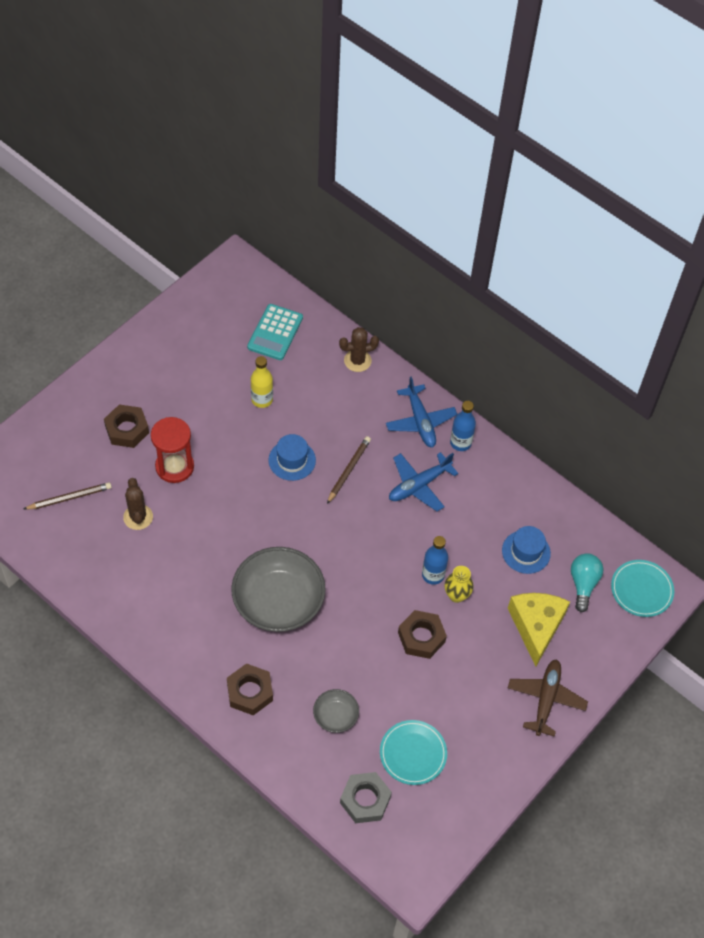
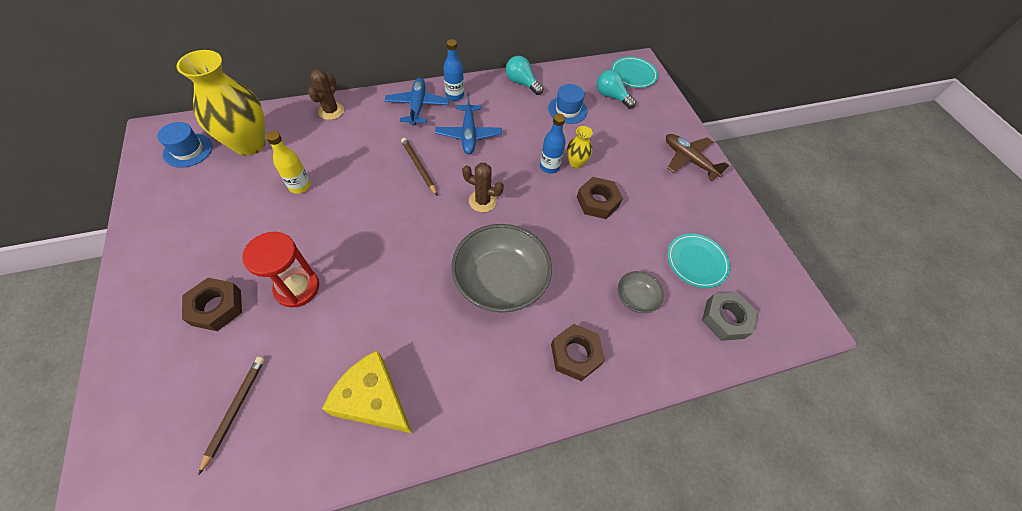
camera: 60 degrees left, 0 degrees up
brown cactus [123,478,153,530] -> brown cactus moved to [462,163,504,212]
turquoise calculator [247,304,303,360] -> yellow vase [177,50,266,156]
blue hat [268,434,316,481] -> blue hat moved to [157,122,213,168]
blue plane [386,376,457,447] -> blue plane turned 105 degrees counterclockwise [385,78,449,126]
yellow cheese [508,593,570,666] -> yellow cheese moved to [322,350,412,433]
none -> turquoise light bulb [506,56,544,95]

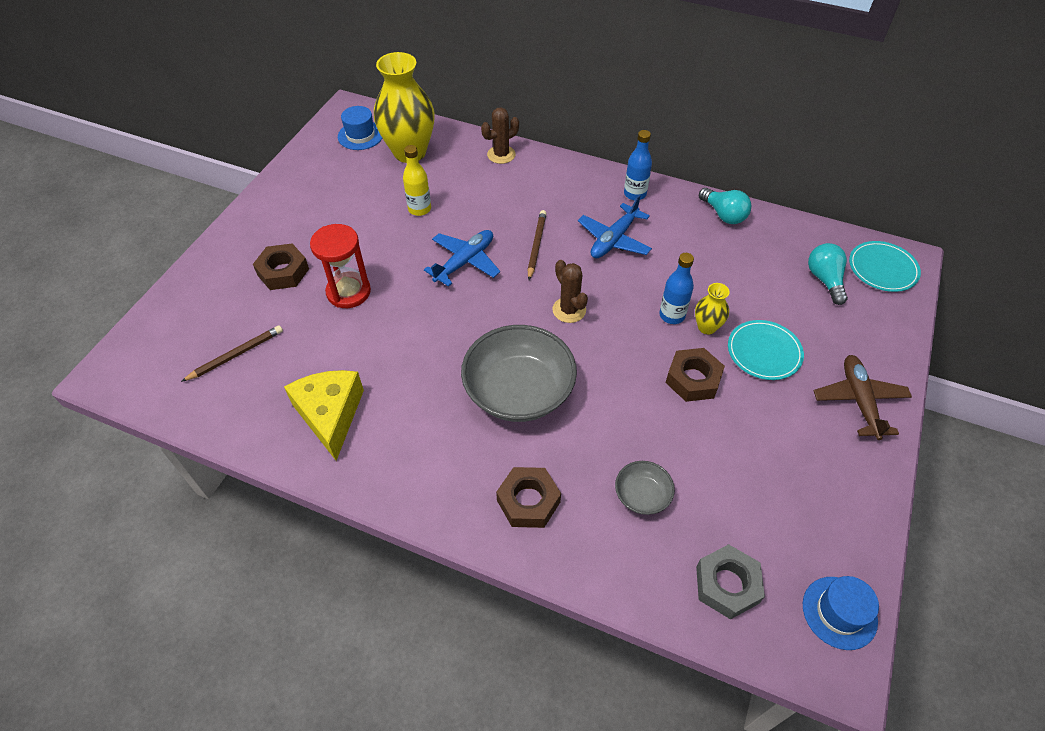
camera: 45 degrees right, 5 degrees down
blue plane [385,78,449,126] -> blue plane moved to [424,230,500,287]
turquoise light bulb [506,56,544,95] -> turquoise light bulb turned 150 degrees clockwise [699,188,751,224]
blue hat [548,84,587,124] -> blue hat moved to [803,576,879,650]
turquoise plate [667,234,730,288] -> turquoise plate moved to [728,320,804,380]

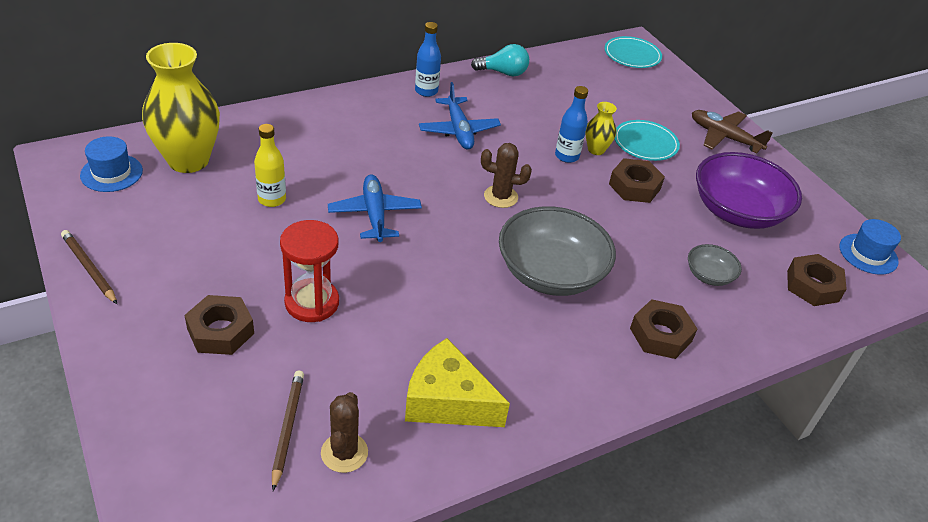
camera: 55 degrees left, 10 degrees down
brown cactus [481,107,519,164] -> brown cactus moved to [321,392,368,473]
brown pencil [528,210,547,280] -> brown pencil moved to [61,230,117,304]
grey nut [696,544,765,619] -> brown nut [787,254,847,306]
turquoise light bulb [808,243,848,305] -> none
none -> purple bowl [696,152,802,229]

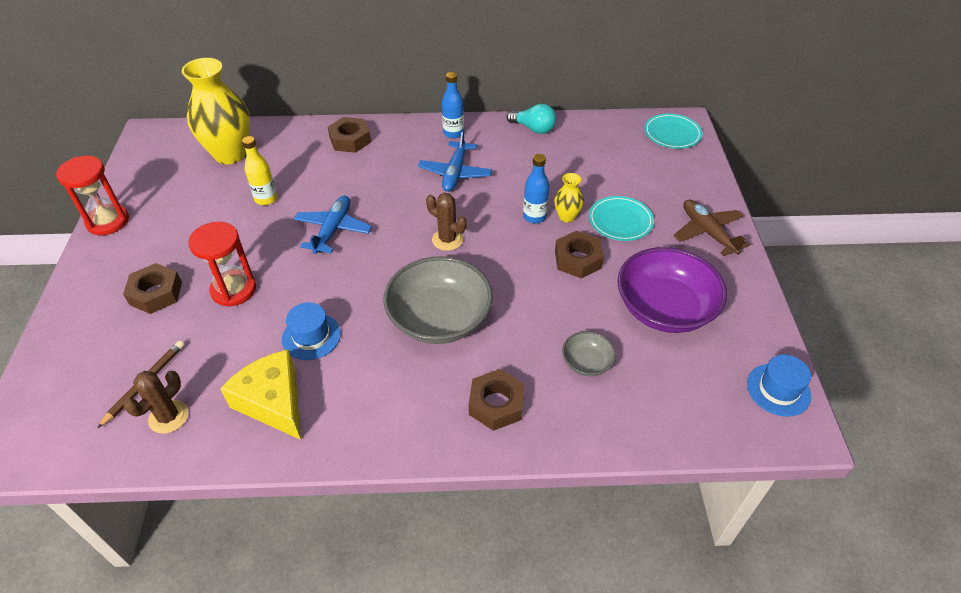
camera: 30 degrees right, 5 degrees up
brown pencil [61,230,117,304] -> red hourglass [56,156,129,235]
blue hat [80,136,143,192] -> blue hat moved to [282,302,341,360]
brown nut [787,254,847,306] -> brown nut moved to [328,117,371,153]

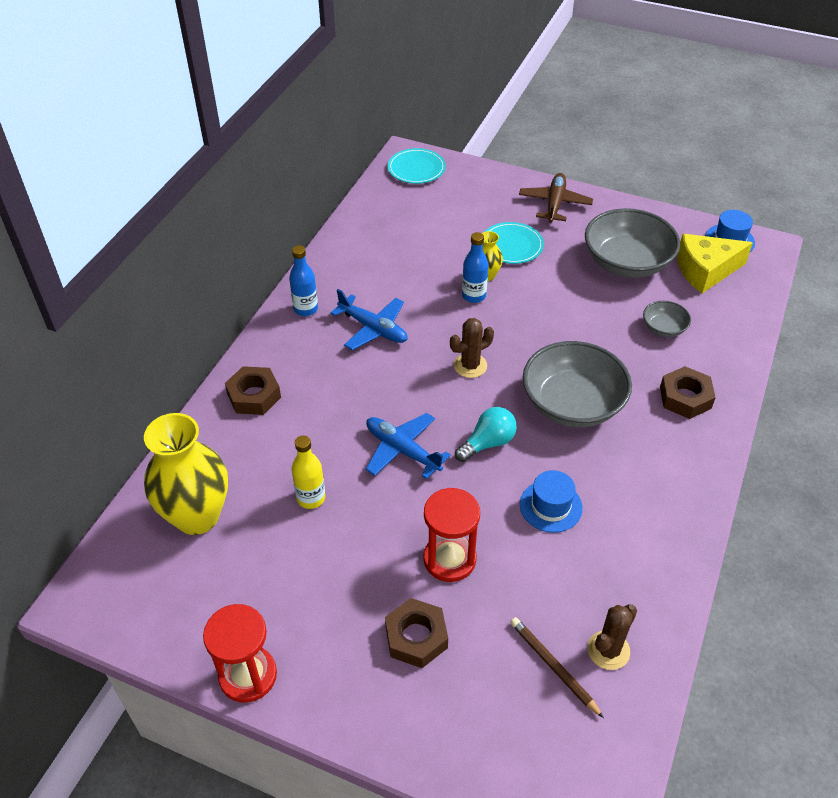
camera: 65 degrees left, 0 degrees up
brown cactus [124,371,189,434] -> brown cactus turned 75 degrees clockwise [587,604,637,670]
yellow cheese [220,350,301,440] -> yellow cheese moved to [677,234,753,293]
turquoise light bulb [506,104,556,134] -> turquoise light bulb moved to [455,407,517,462]
brown nut [555,231,604,279] -> none
purple bowl [617,247,727,333] -> grey bowl [585,208,680,278]
brown plane [673,200,750,256] -> brown plane turned 105 degrees clockwise [519,173,593,223]

